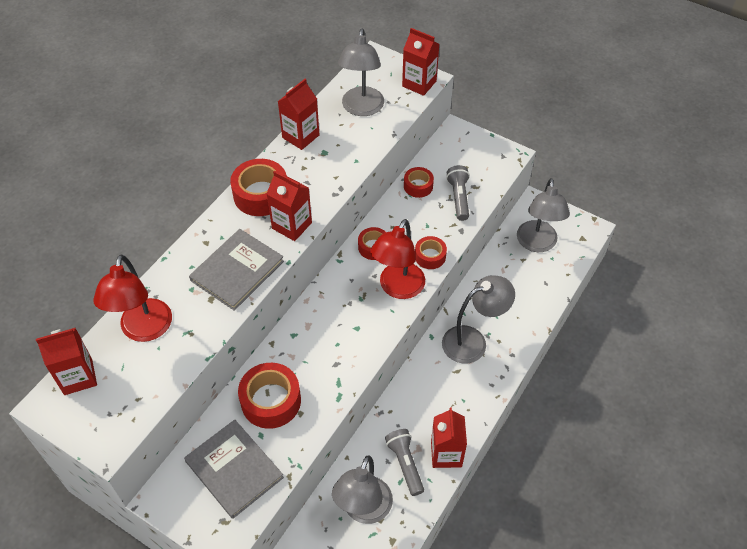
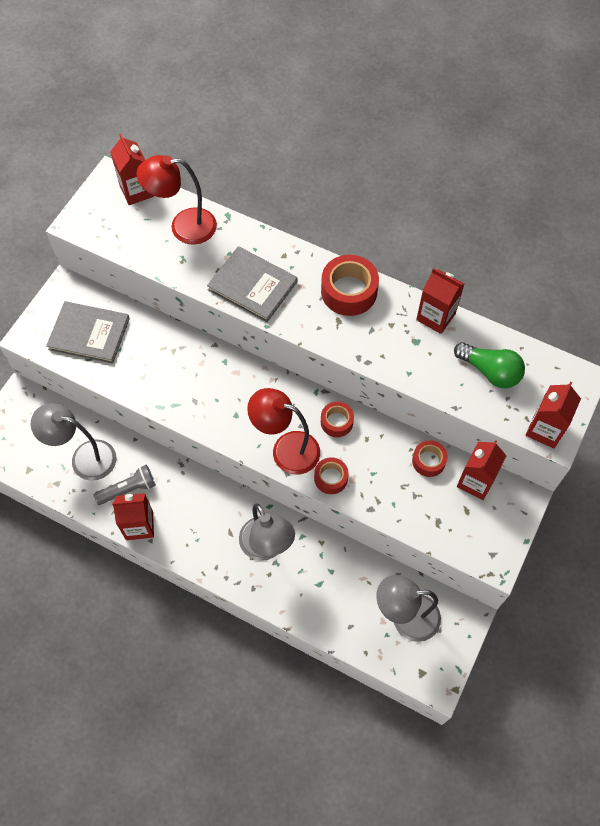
camera: 85 degrees right, 10 degrees up
grey book [184,420,284,519] -> grey book turned 60 degrees clockwise [46,301,130,364]
red tape [238,363,301,429] -> none
red carton [266,170,312,241] -> red carton moved to [457,440,507,500]
grey lamp [338,29,384,116] -> green light bulb [454,342,525,388]
grey flashlight [446,165,470,221] -> none

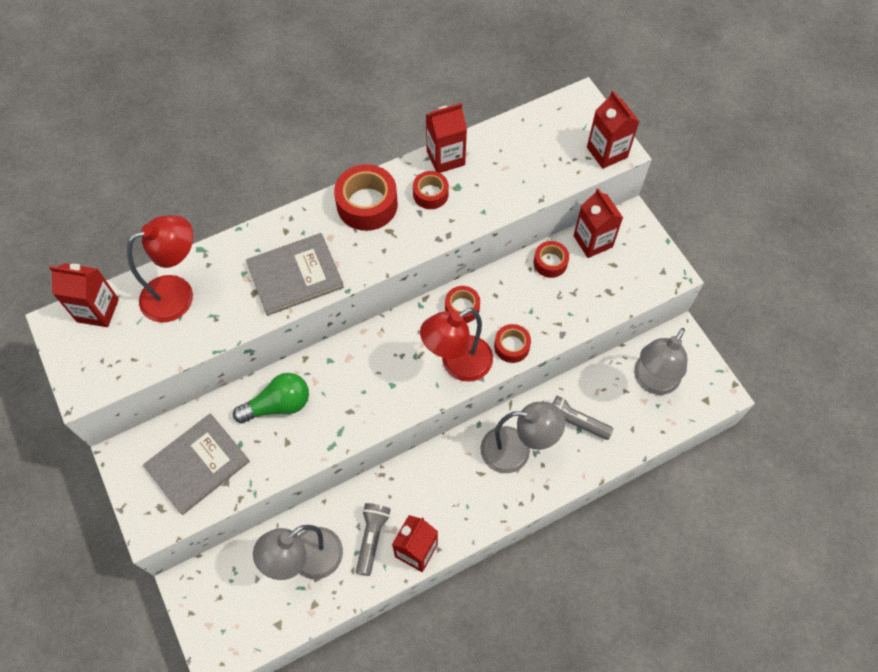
camera: 55 degrees left, 0 degrees up
red lamp [136,155,217,245] -> red lamp turned 150 degrees counterclockwise [127,215,193,323]
green light bulb [454,342,525,388] -> green light bulb moved to [233,373,309,423]
none -> red tape [413,171,449,209]
none -> grey flashlight [552,396,613,440]

